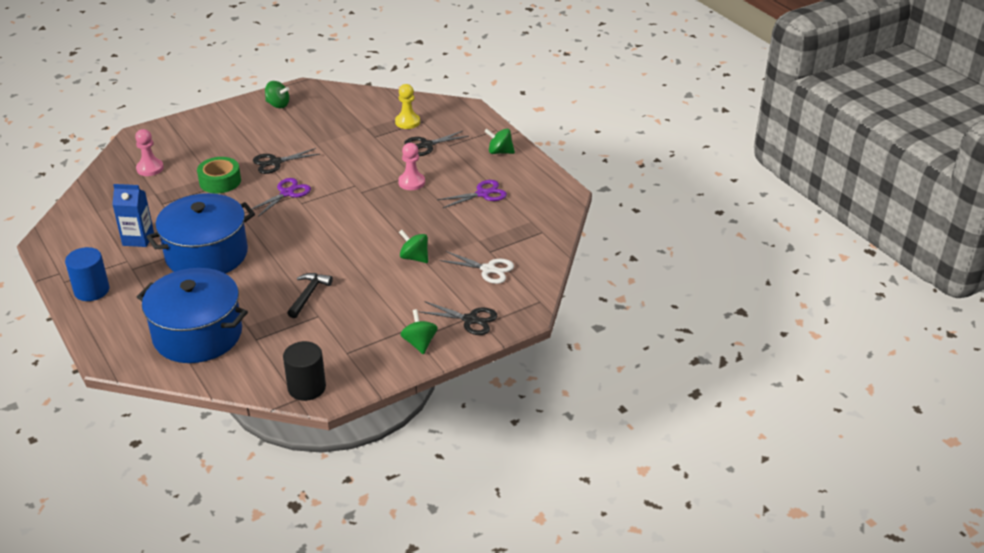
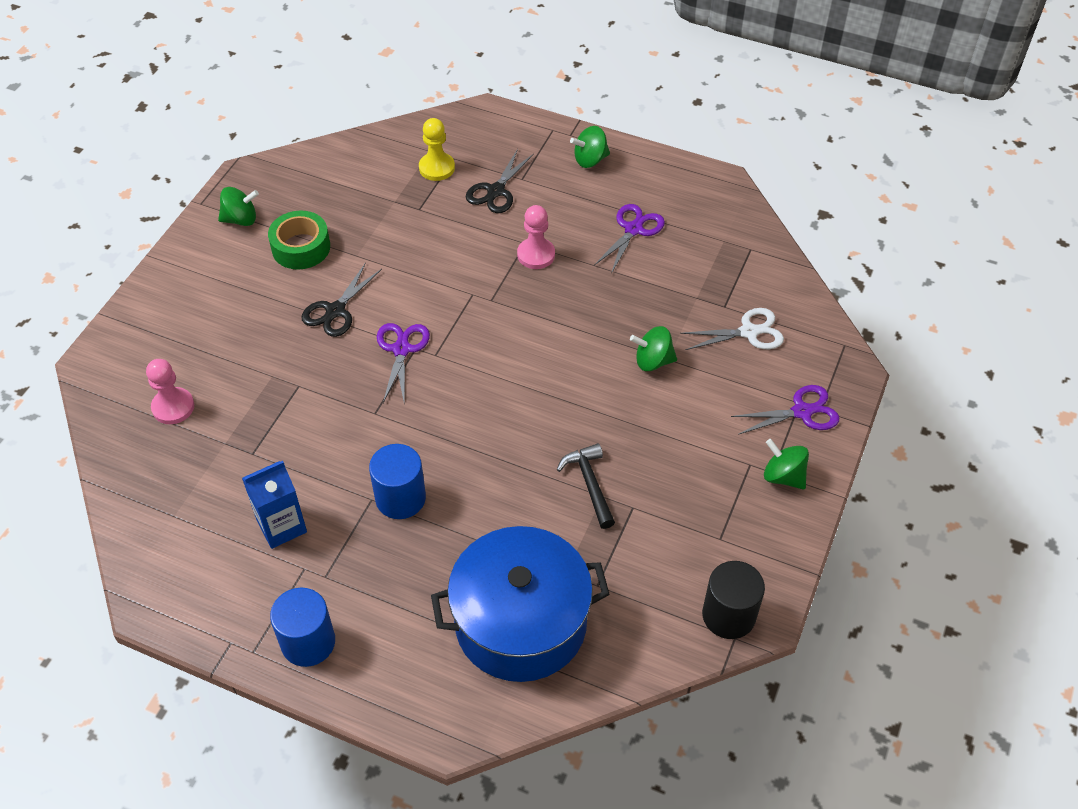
camera: 35 degrees left, 15 degrees up
blue pot [146,193,255,274] -> blue cylinder [369,444,426,519]
green tape [197,157,241,194] -> green tape moved to [268,210,330,270]
black scissors [418,301,497,335] -> purple scissors [731,385,839,435]

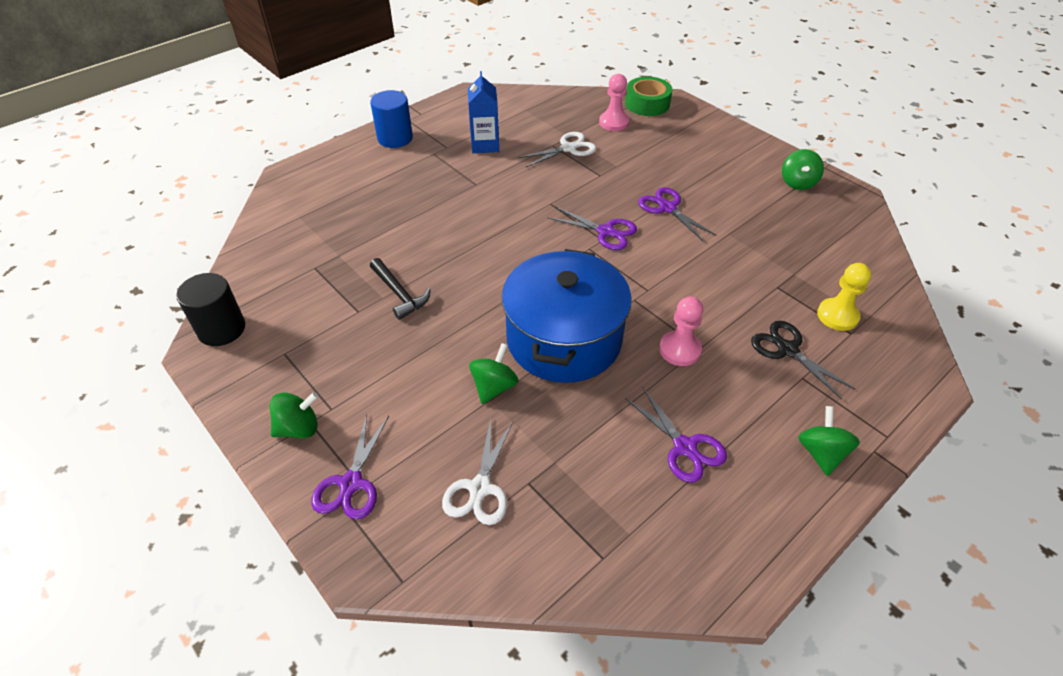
camera: 115 degrees right, 5 degrees down
green tape [268,210,330,270] -> green tape moved to [625,76,672,116]
black scissors [301,262,382,337] -> purple scissors [638,187,716,241]
blue cylinder [369,444,426,519] -> none
blue pot [431,526,609,682] -> blue pot moved to [502,249,632,383]
black hammer [557,443,615,529] -> black hammer turned 45 degrees clockwise [370,258,431,320]
none -> white scissors [518,132,596,167]

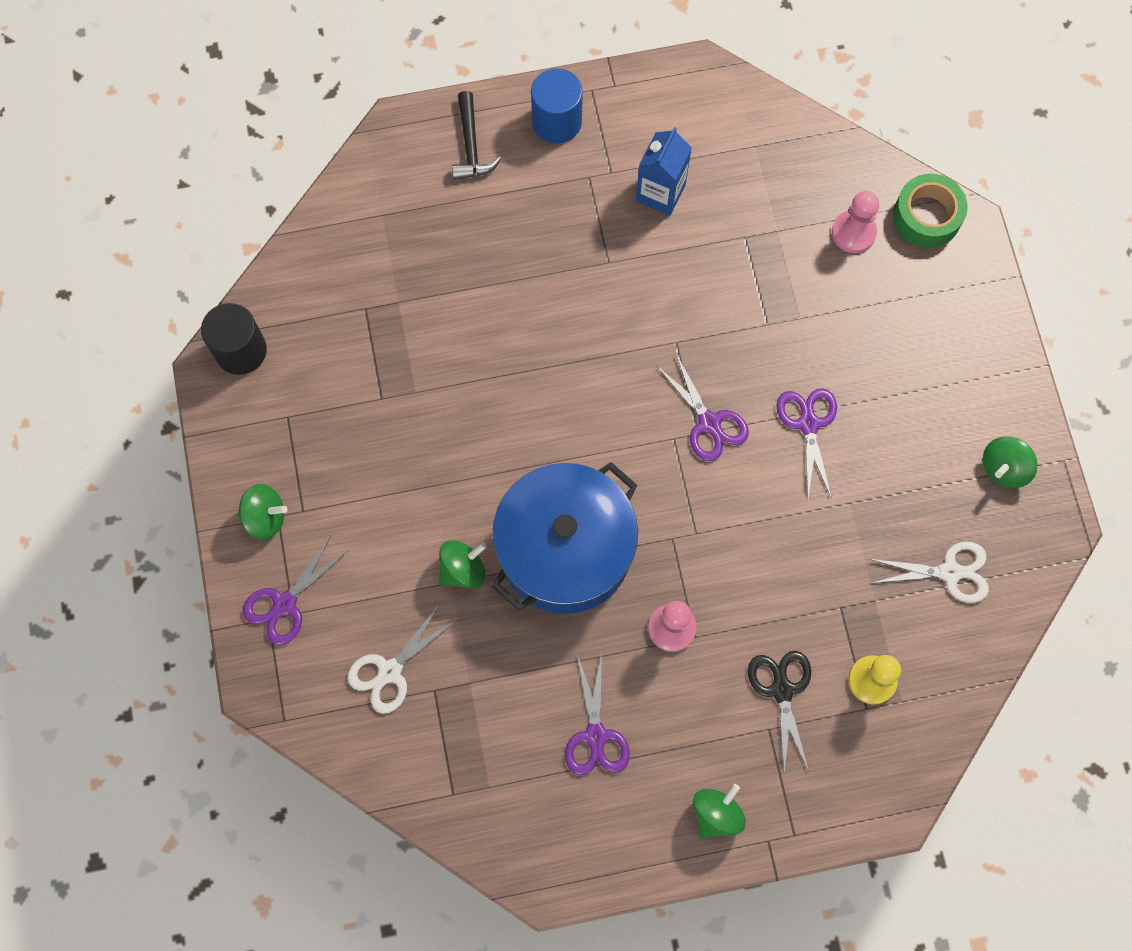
camera: 30 degrees right, 25 degrees up
black hammer [370,258,431,320] -> black hammer moved to [452,91,501,180]
white scissors [518,132,596,167] -> white scissors moved to [870,542,989,603]

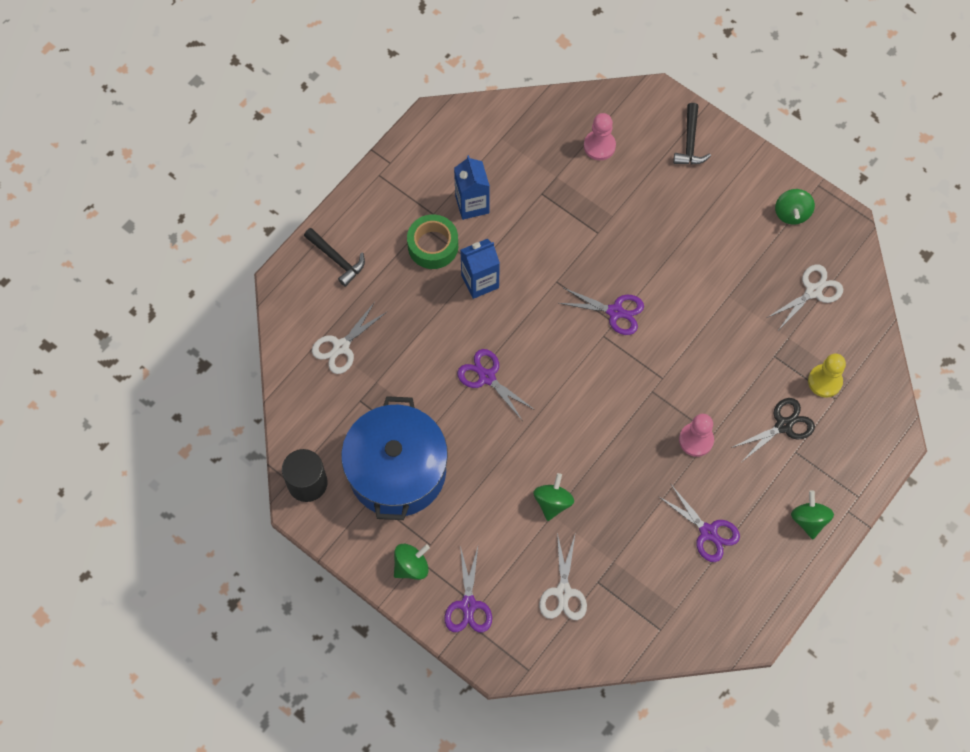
camera: 40 degrees left, 5 degrees down
blue pot [492,462,638,614] -> blue pot moved to [341,396,448,520]
blue cylinder [531,68,583,143] -> none
black scissors [748,651,811,773] -> black scissors turned 105 degrees clockwise [731,398,815,462]
purple scissors [777,388,837,499] -> purple scissors moved to [457,349,535,420]
green tape [893,174,967,248] -> green tape moved to [407,214,458,269]
none -> white scissors [312,302,387,374]
none -> blue carton [460,239,500,299]
none -> black hammer [673,103,711,164]

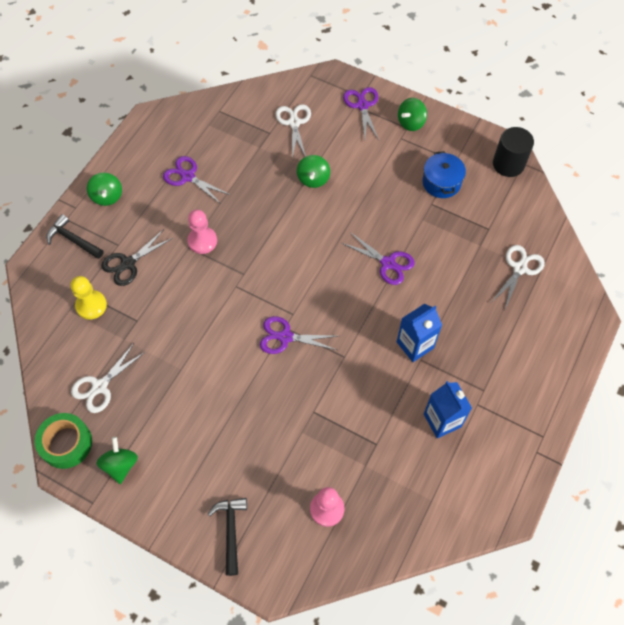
camera: 170 degrees right, 5 degrees down
black hammer [304,228,365,287] -> black hammer moved to [46,214,103,259]
blue pot [341,396,448,520] -> blue pot [422,151,466,198], size x0.49
green tape [407,214,458,269] -> green tape moved to [35,413,92,469]

